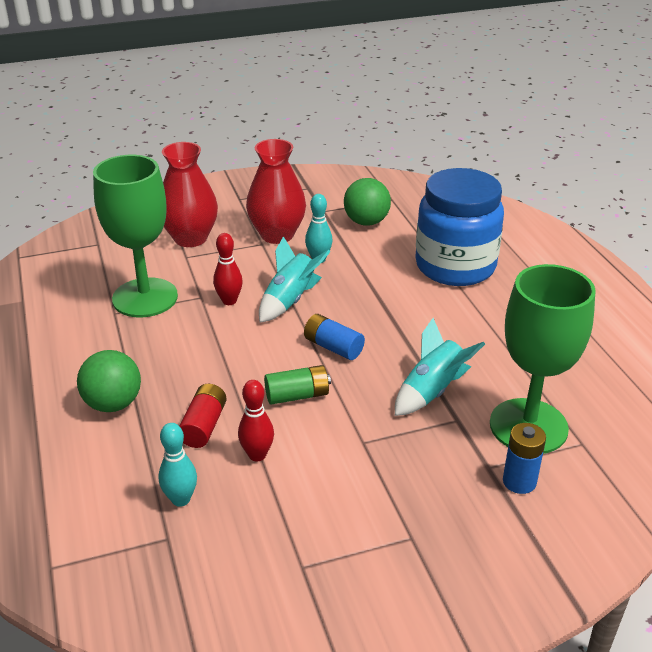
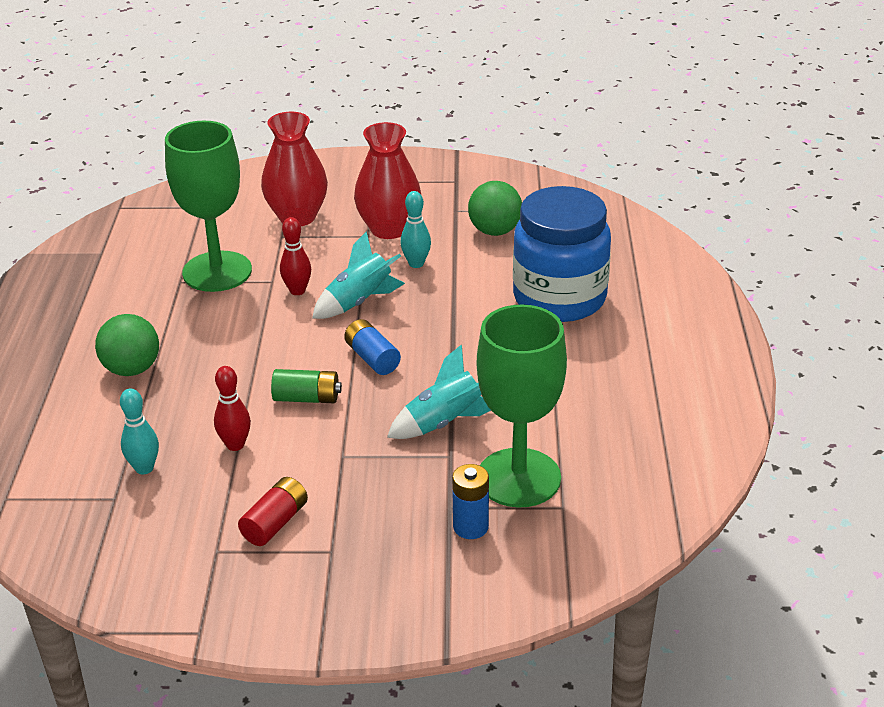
camera: 20 degrees right, 0 degrees up
red battery [179,384,227,448] -> red battery moved to [238,477,308,546]

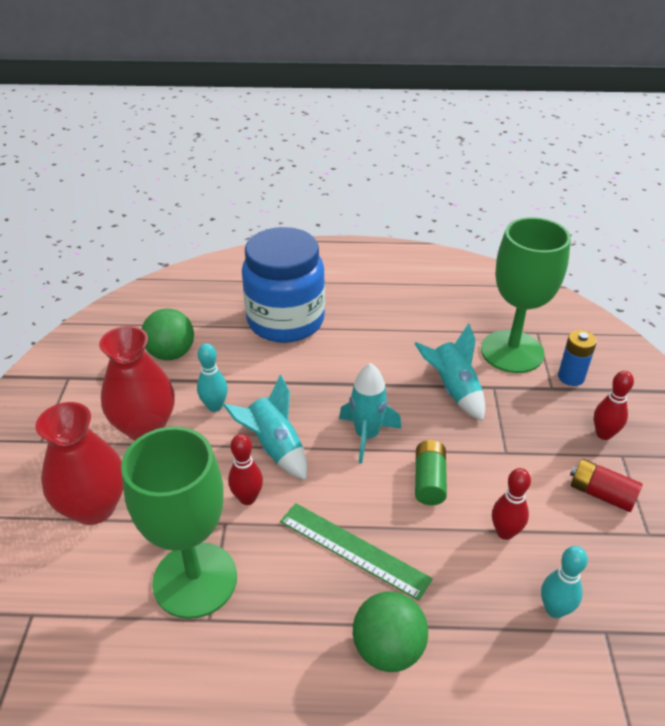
camera: 90 degrees left, 5 degrees up
blue battery [344,319,401,375] -> turquoise rocket [339,363,402,464]
none -> green ruler [280,503,433,601]
none -> red bowling pin [594,371,634,440]

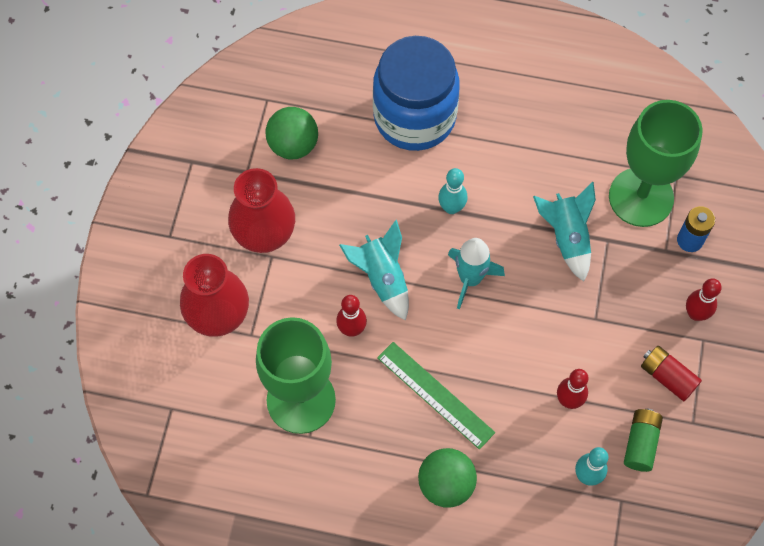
camera: 10 degrees right, 25 degrees up
turquoise bowling pin [197,343,228,412] -> turquoise bowling pin moved to [438,168,467,214]
green battery [415,440,447,505] -> green battery moved to [624,409,663,472]

